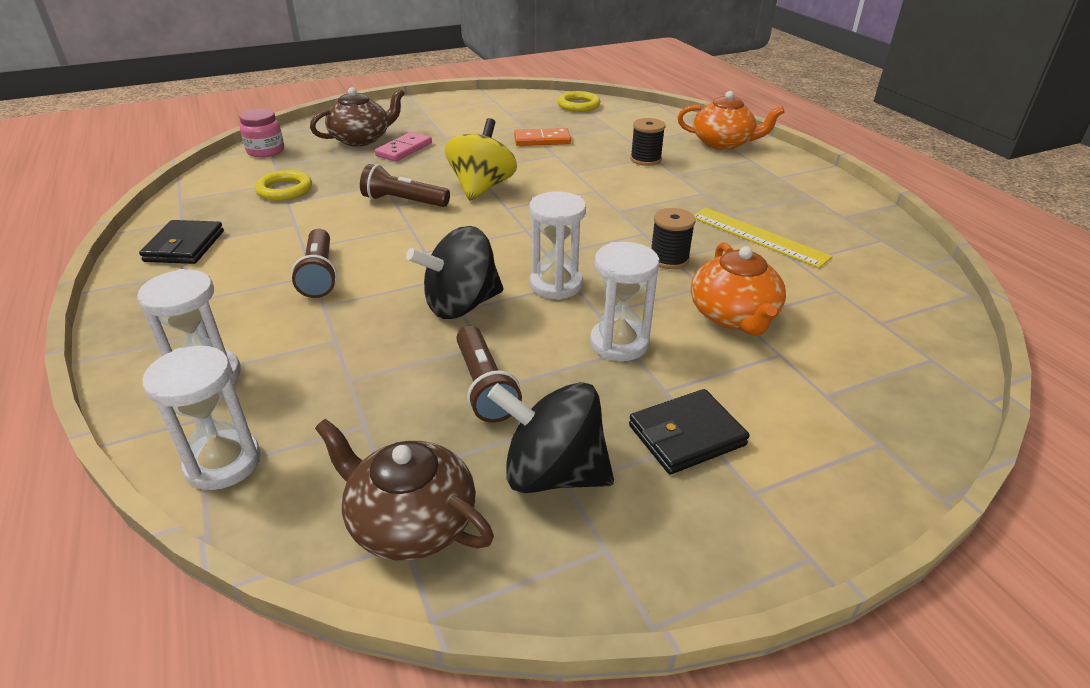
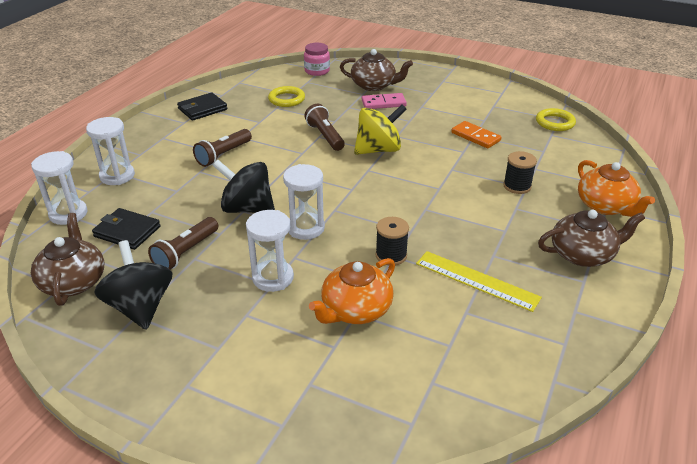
camera: 50 degrees right, 0 degrees up
black wallet [629,389,750,474] -> black wallet moved to [92,208,160,250]
yellow ruler [694,208,833,268] -> yellow ruler turned 60 degrees counterclockwise [416,251,542,312]
none -> brown teapot [538,210,645,267]

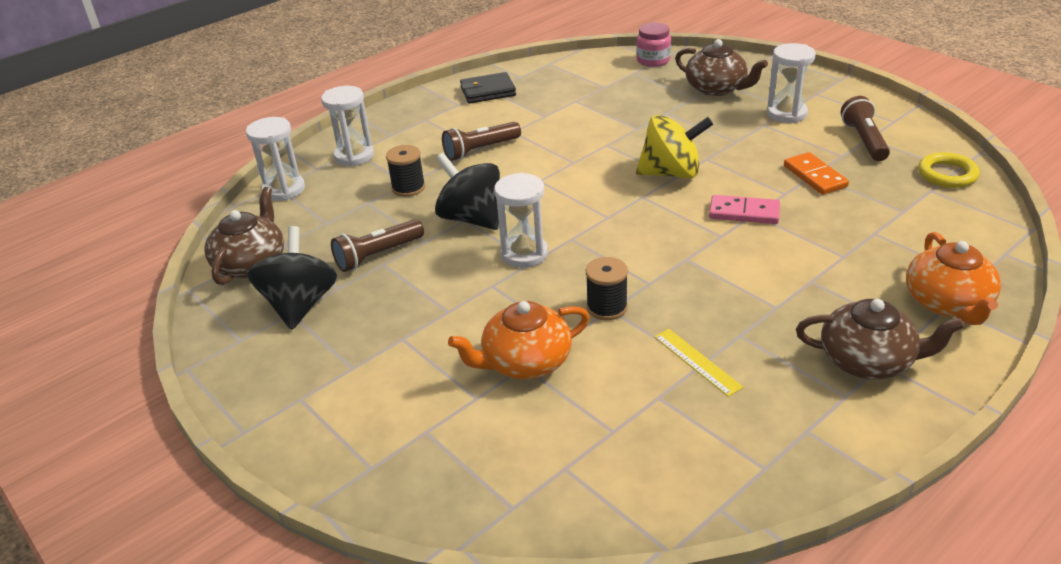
camera: 25 degrees right, 0 degrees up
black wallet [92,208,160,250] -> none
white hourglass [246,210,294,292] -> white hourglass moved to [767,43,816,123]
yellow ring [268,86,305,107] -> none
brown flashlight [304,104,345,151] -> brown flashlight moved to [841,96,890,161]
pink domino [362,93,407,109] -> pink domino moved to [709,195,780,224]
yellow ruler [416,251,542,312] -> yellow ruler [654,329,743,397], size x0.64
black spool [503,151,537,194] -> black spool moved to [386,145,425,197]

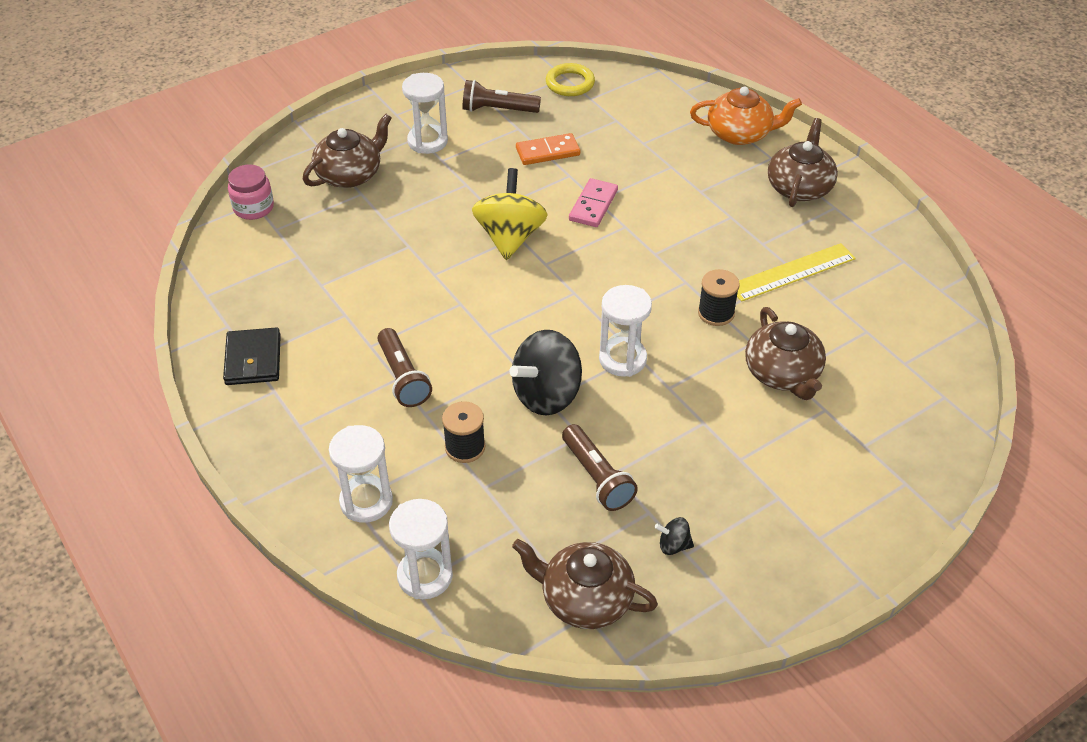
camera: 85 degrees left, 10 degrees up
black spinning top [247,226,337,330] -> black spinning top [655,517,694,555], size x0.43
orange teapot [448,301,590,379] -> brown teapot [745,307,826,400]
yellow ruler [654,329,743,397] -> yellow ruler [737,243,856,302], size x1.55

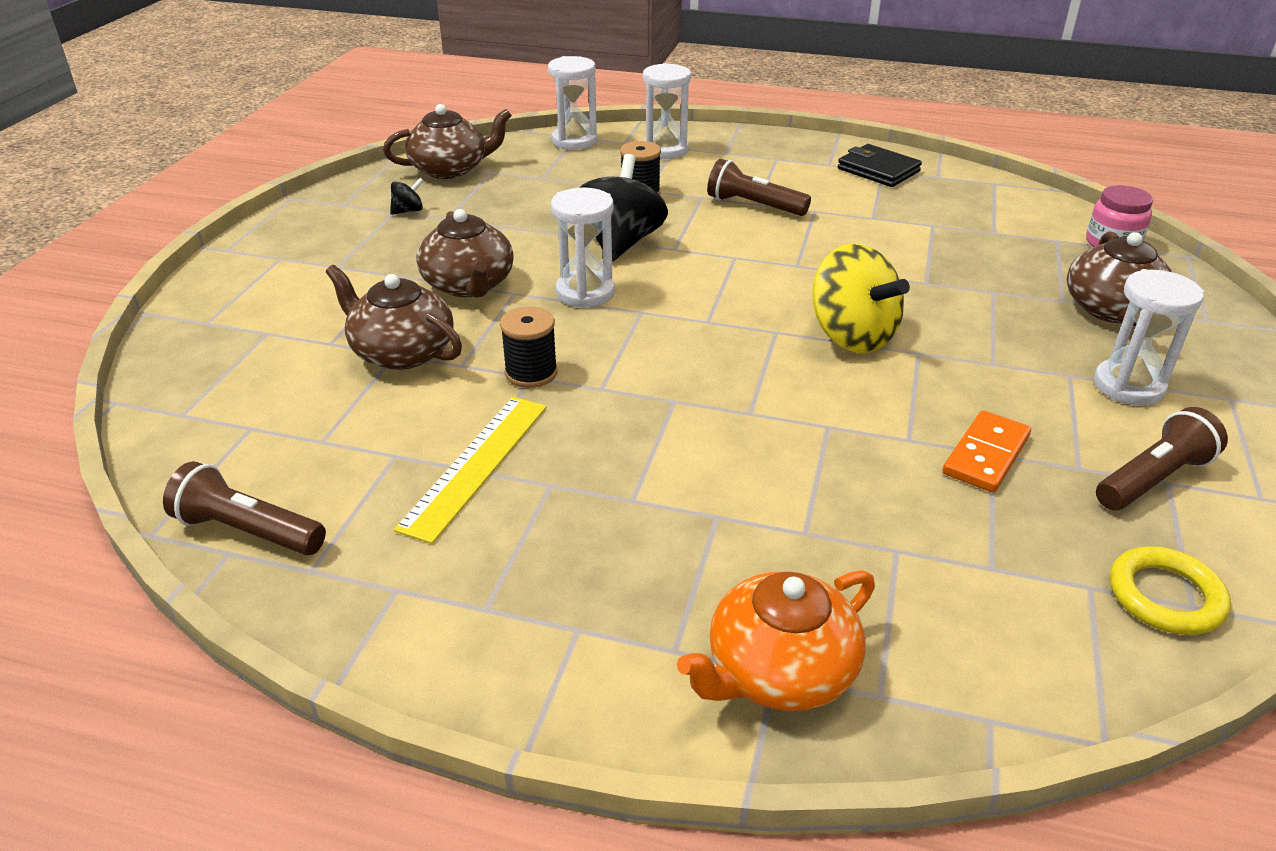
camera: 140 degrees right, 10 degrees down
brown flashlight [562,424,638,511] -> brown flashlight moved to [163,461,326,555]
pink domino [569,178,618,227] -> none
brown teapot [768,118,838,207] -> brown teapot moved to [416,209,514,298]

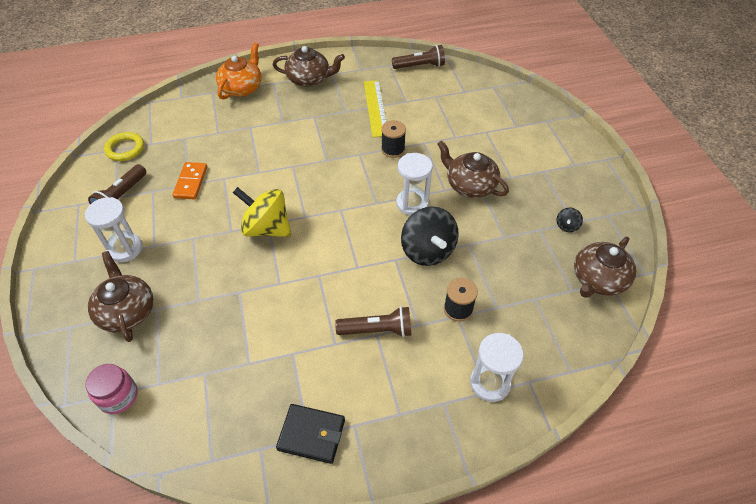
camera: 150 degrees right, 15 degrees up
brown teapot [326,265,462,370] -> brown teapot moved to [273,46,345,87]
white hourglass [548,56,597,150] -> none

